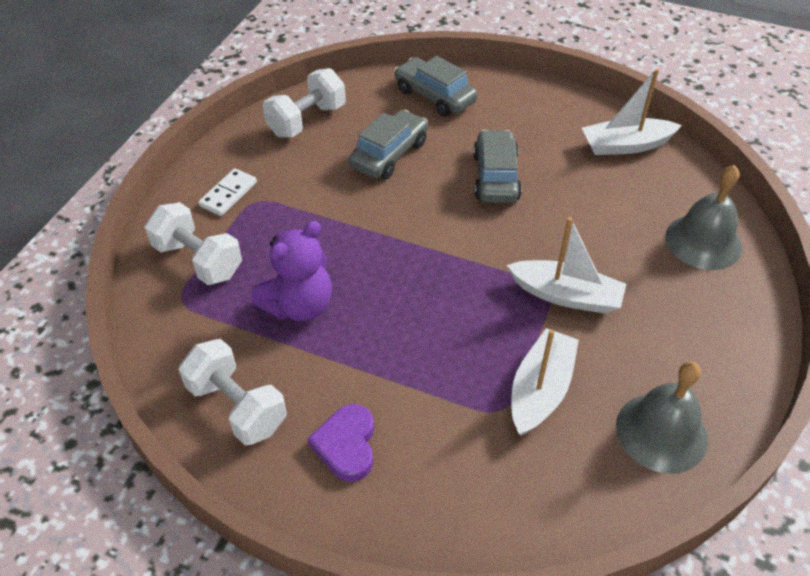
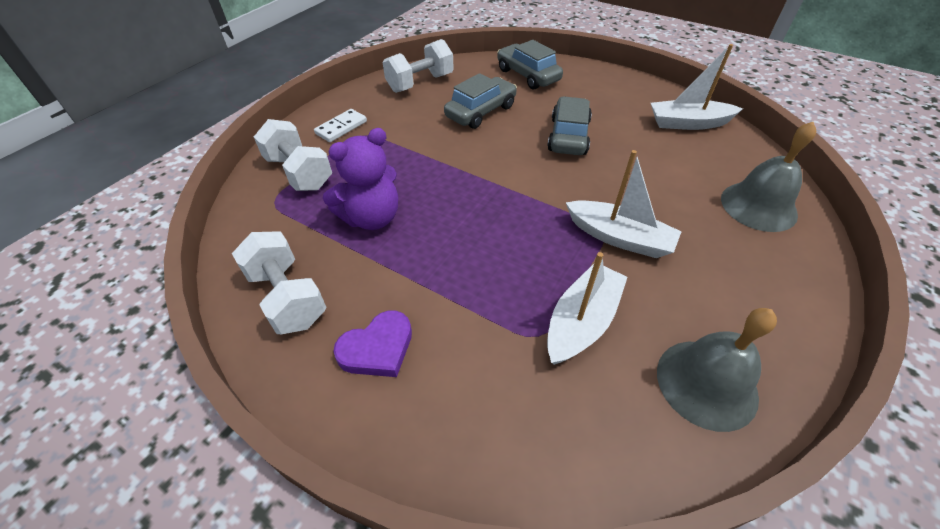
camera: 10 degrees right, 0 degrees up
purple heart [307,404,374,482] -> purple heart turned 135 degrees counterclockwise [333,310,412,377]

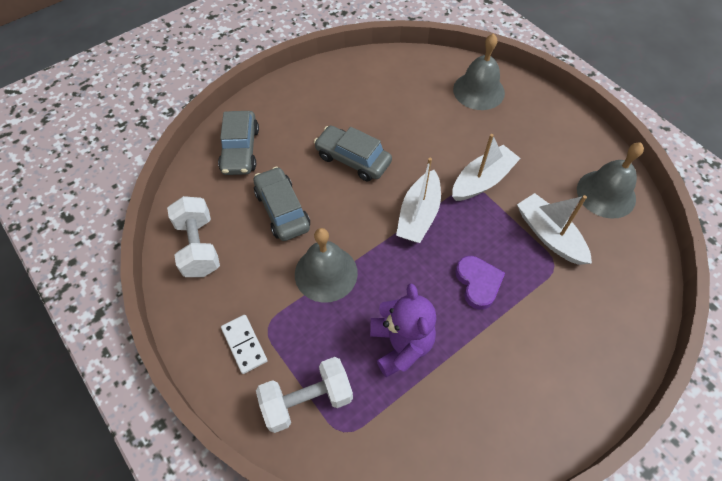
camera: 70 degrees left, 10 degrees up
white dumbbell [232,231,326,334] -> none
purple heart [333,310,412,377] -> purple heart moved to [455,256,505,310]
grey car [497,40,563,89] -> grey car turned 75 degrees counterclockwise [218,111,259,175]
white boat [651,44,743,130] -> white boat moved to [396,158,441,243]
none -> grey bell [295,228,358,303]

